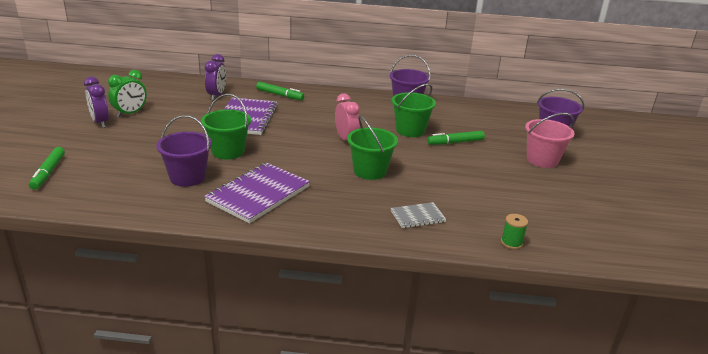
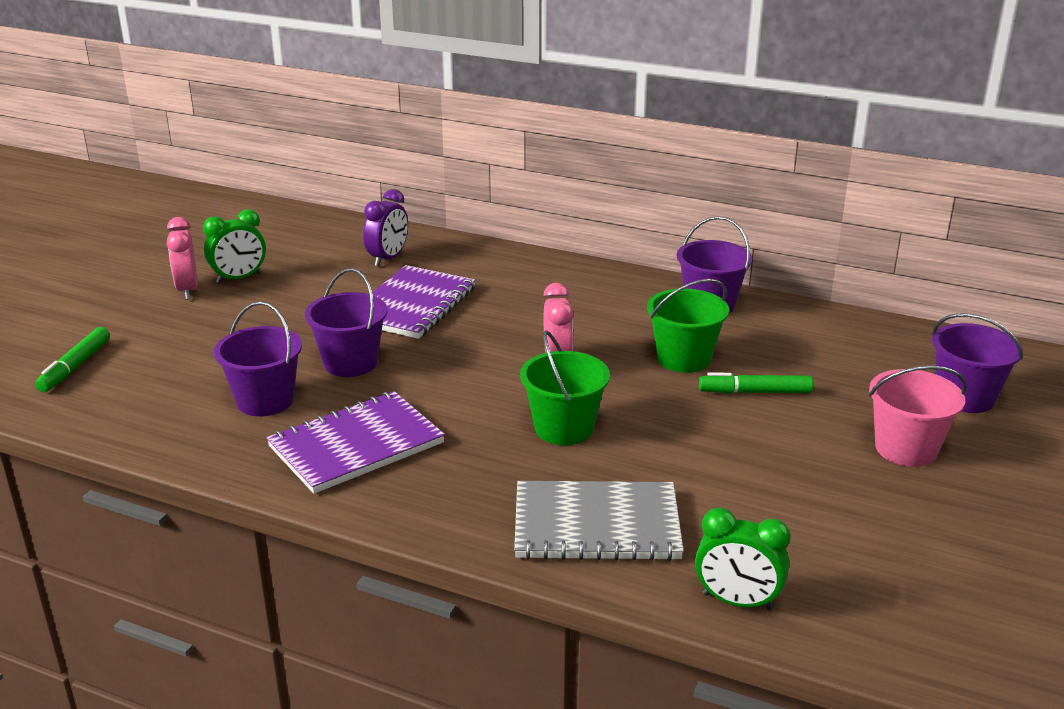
camera: 20 degrees right, 0 degrees up
purple clock [84,77,109,128] -> pink clock [167,217,198,300]
green bucket [201,94,251,159] -> purple bucket [305,268,387,377]
green marker [256,82,304,100] -> none
grey notebook [391,202,447,228] -> grey notebook [514,481,684,561], size x1.93
green spool [501,214,528,249] -> green clock [695,508,790,610]

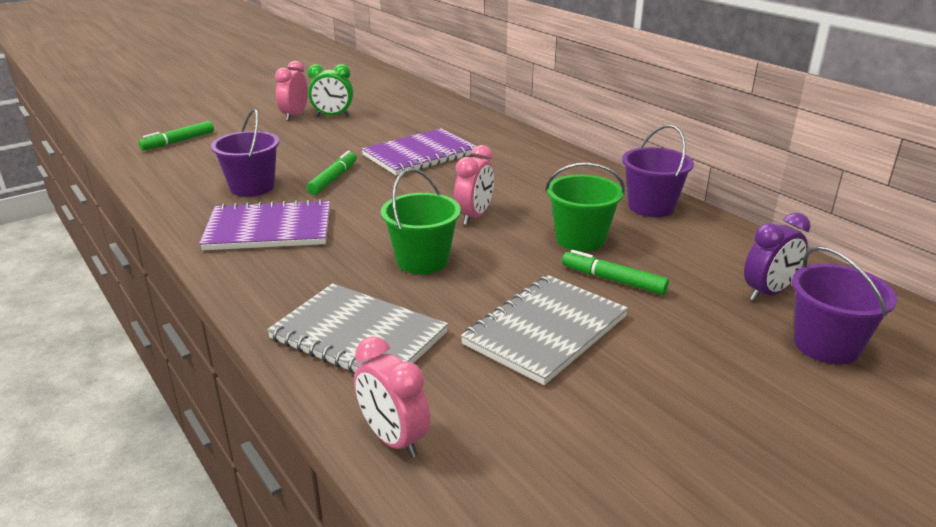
camera: 30 degrees right, 0 degrees up
purple bucket [305,268,387,377] -> green marker [307,151,357,195]
purple clock [363,189,408,267] -> purple clock moved to [744,213,811,301]
green clock [695,508,790,610] -> pink clock [354,336,430,458]
pink bucket [869,365,967,467] -> none
none -> grey notebook [460,275,628,385]

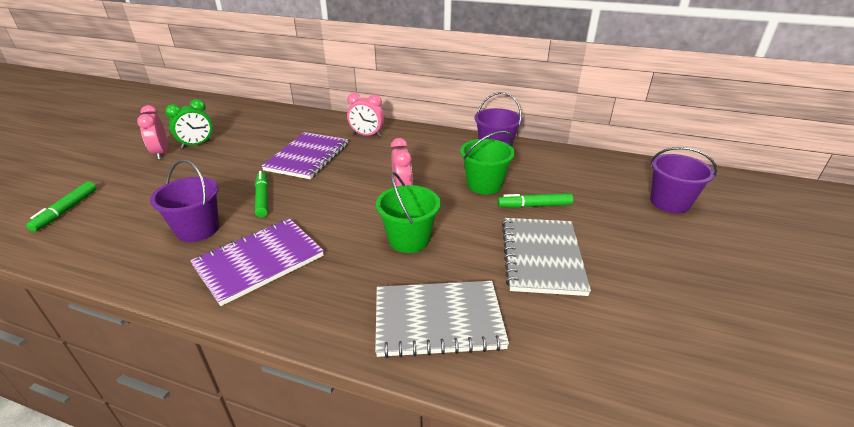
camera: 35 degrees left, 5 degrees up
pink clock [354,336,430,458] -> pink clock moved to [347,93,385,137]
purple clock [744,213,811,301] -> none

